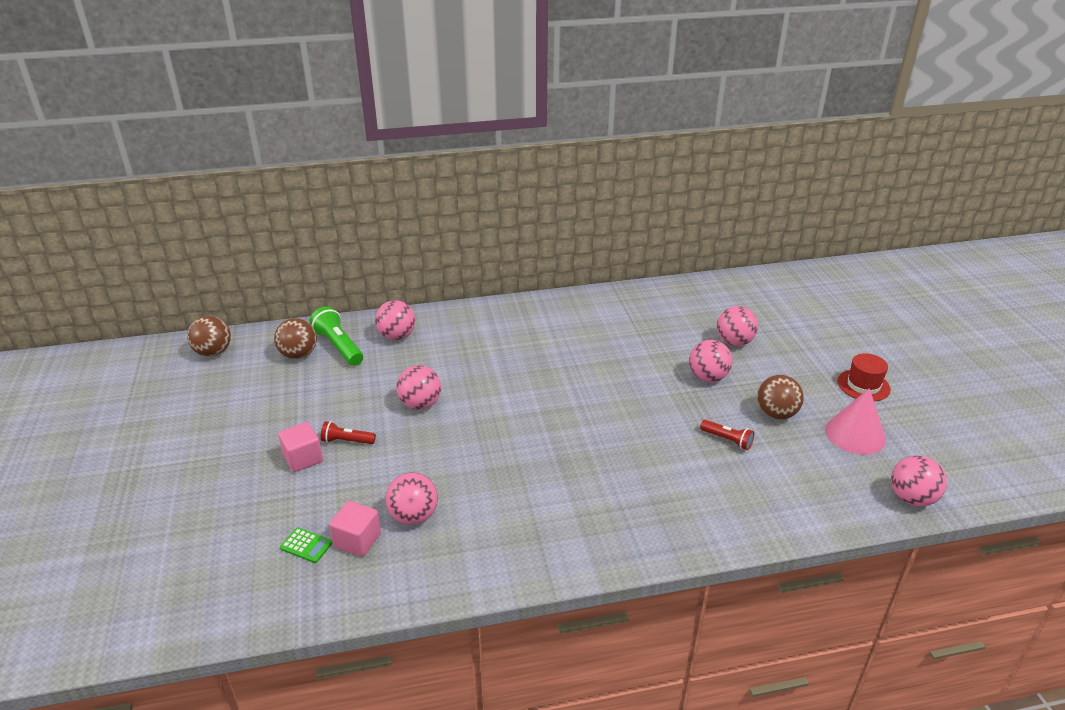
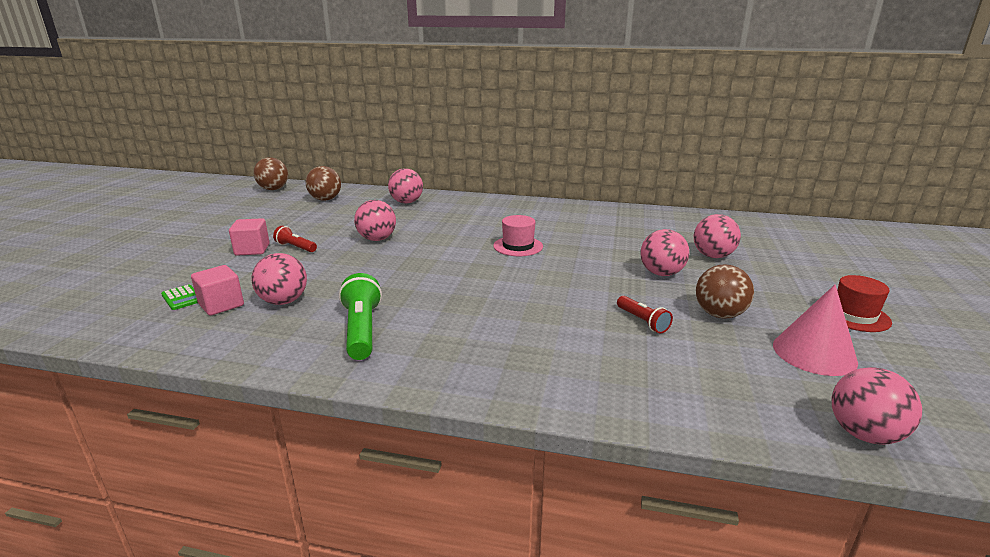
camera: 25 degrees right, 10 degrees down
green flashlight [309,306,363,366] -> green flashlight moved to [339,273,382,360]
none -> pink hat [493,215,543,256]

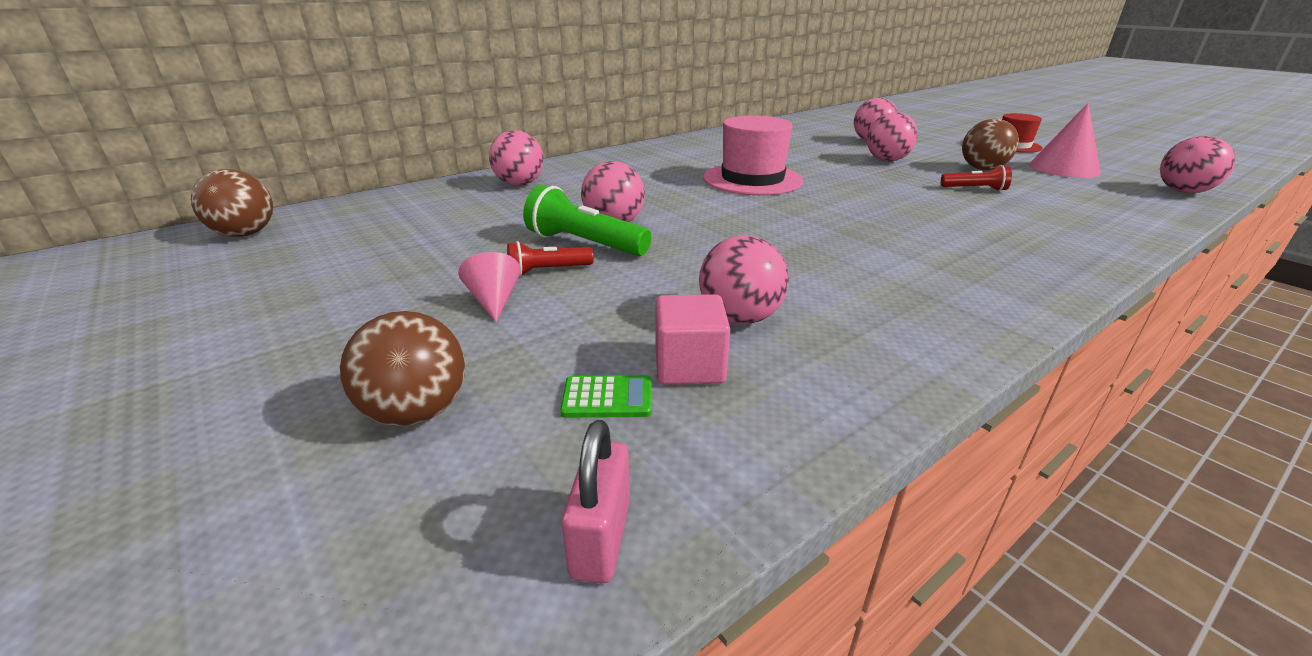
camera: 50 degrees left, 5 degrees up
pink cube [229,218,270,256] -> pink cone [458,252,521,322]
brown ball [306,166,341,201] -> brown ball moved to [340,311,465,426]
green flashlight [339,273,382,360] -> green flashlight moved to [523,185,651,256]
pink hat [493,215,543,256] -> pink hat [703,115,804,195], size x1.63
none -> pink padlock [561,420,630,583]

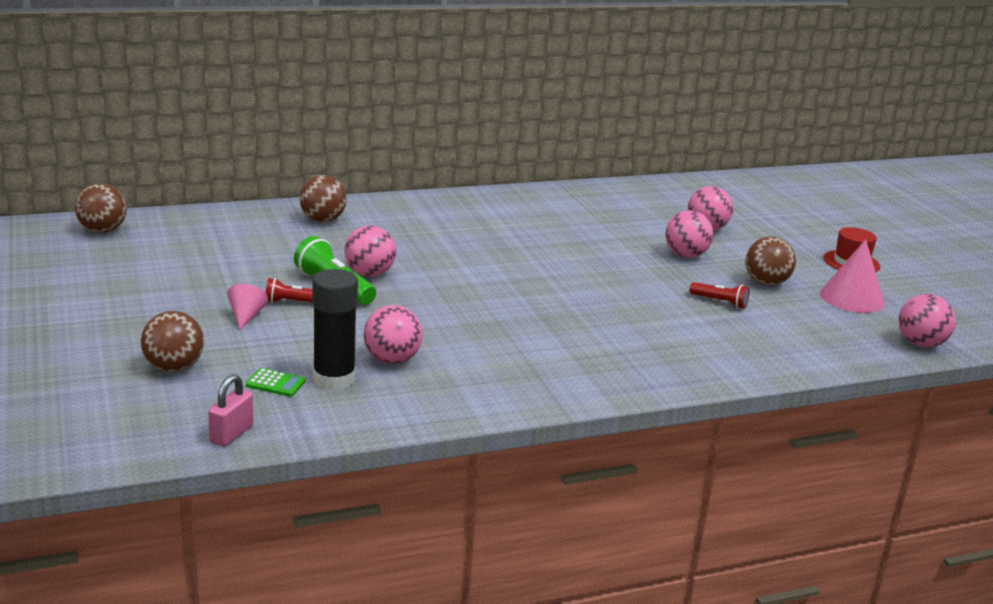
camera: 15 degrees right, 5 degrees down
pink ball [489,130,544,186] -> brown ball [300,175,347,222]
pink cube [655,294,730,385] -> black glue stick [312,269,358,390]
pink hat [703,115,804,195] -> none

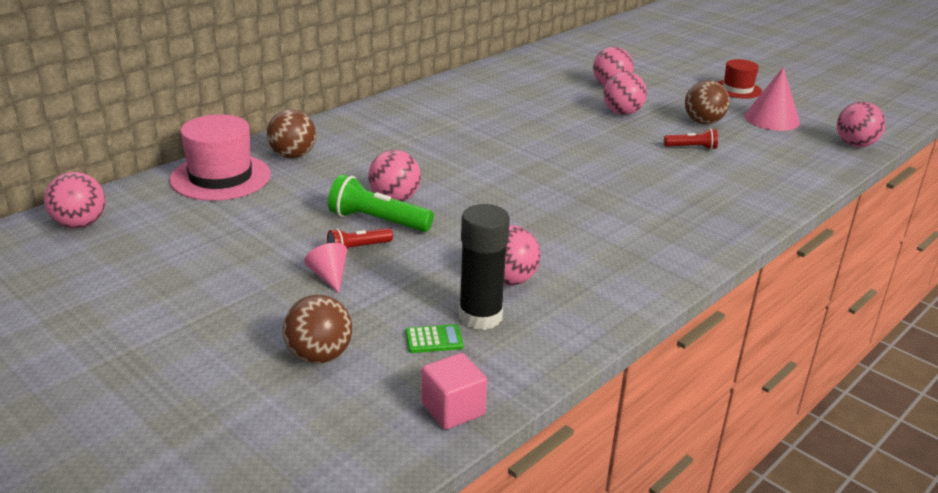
camera: 25 degrees left, 5 degrees up
brown ball [75,184,127,233] -> pink ball [44,172,105,228]
pink padlock [208,374,253,447] -> pink cube [421,353,487,430]
none -> pink hat [169,114,271,201]

